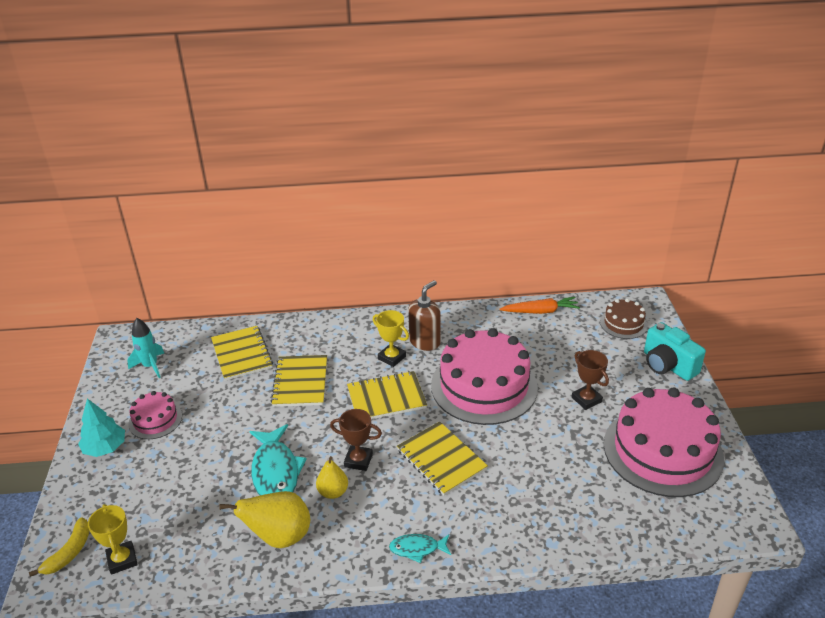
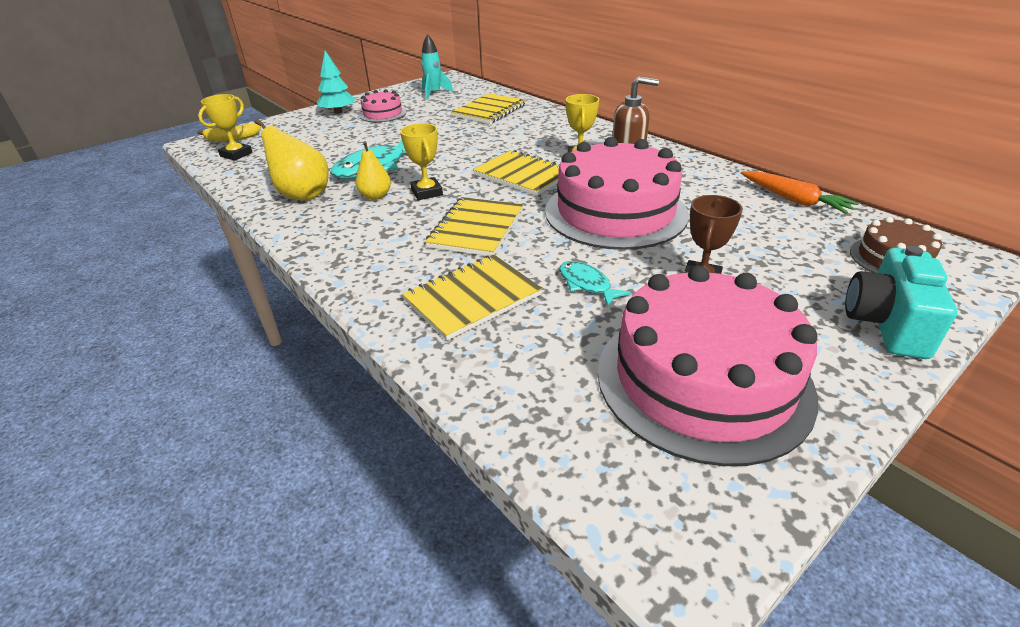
camera: 55 degrees right, 0 degrees up
yellow notebook [271,355,327,407] -> yellow notebook moved to [402,255,542,340]
brown trophy [330,409,382,471] -> yellow trophy [400,123,443,200]
turquoise fish [389,534,451,563] -> turquoise fish moved to [559,261,631,307]

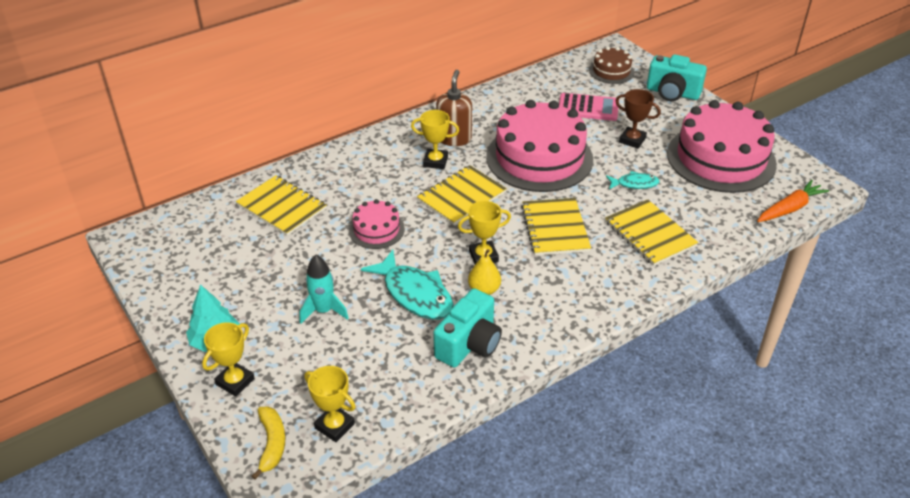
camera: 85 degrees left, 5 degrees up
yellow pear [254,118,329,201] -> turquoise camera [433,288,502,367]
pink cake [359,89,406,122] -> pink cake moved to [349,199,405,249]
turquoise rocket [421,34,453,100] -> turquoise rocket moved to [300,254,349,324]
yellow notebook [425,197,523,256] -> yellow notebook turned 60 degrees clockwise [521,198,591,256]
turquoise fish [559,261,631,307] -> turquoise fish turned 150 degrees counterclockwise [606,171,660,189]
orange carrot [741,171,859,214] -> orange carrot moved to [757,180,829,222]
none -> yellow trophy [202,322,255,396]
none -> pink calculator [559,93,618,121]

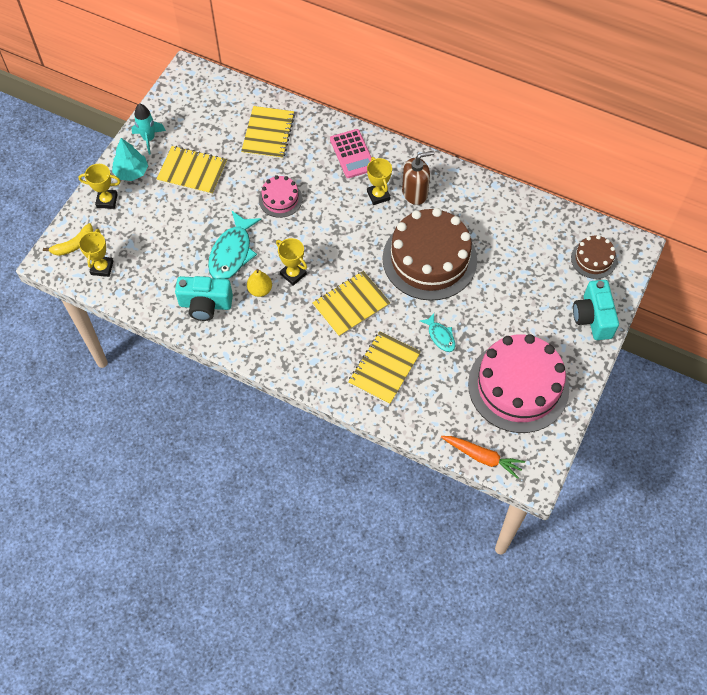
camera: 60 degrees right, 20 degrees up
turquoise rocket [300,254,349,324] -> turquoise rocket moved to [132,103,166,155]
yellow notebook [417,165,507,225] -> yellow notebook moved to [157,146,227,195]
pink cake [486,100,593,192] -> brown cake [382,208,477,301]
pink calculator [559,93,618,121] -> pink calculator moved to [330,129,372,178]
brown trophy [615,89,661,148] -> none

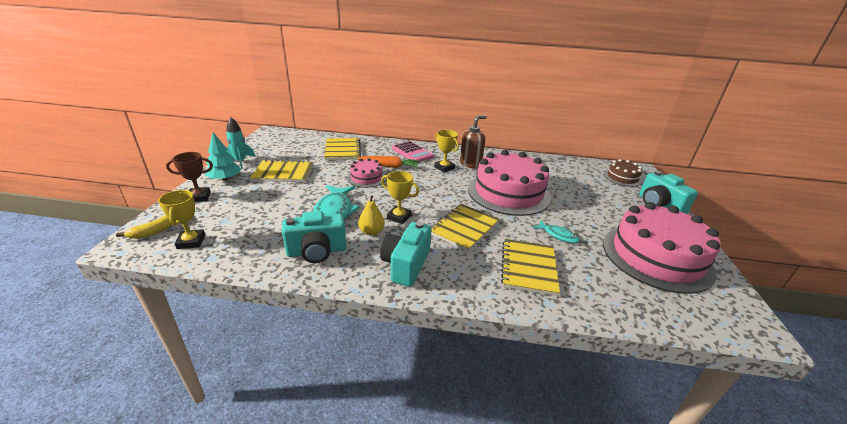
camera: 20 degrees left, 30 degrees down
yellow trophy [79,164,121,209] -> brown trophy [166,152,213,202]
brown cake [382,208,477,301] -> pink cake [468,150,551,216]
orange carrot [441,436,525,479] -> orange carrot moved to [357,156,419,168]
none -> turquoise camera [380,221,432,287]

